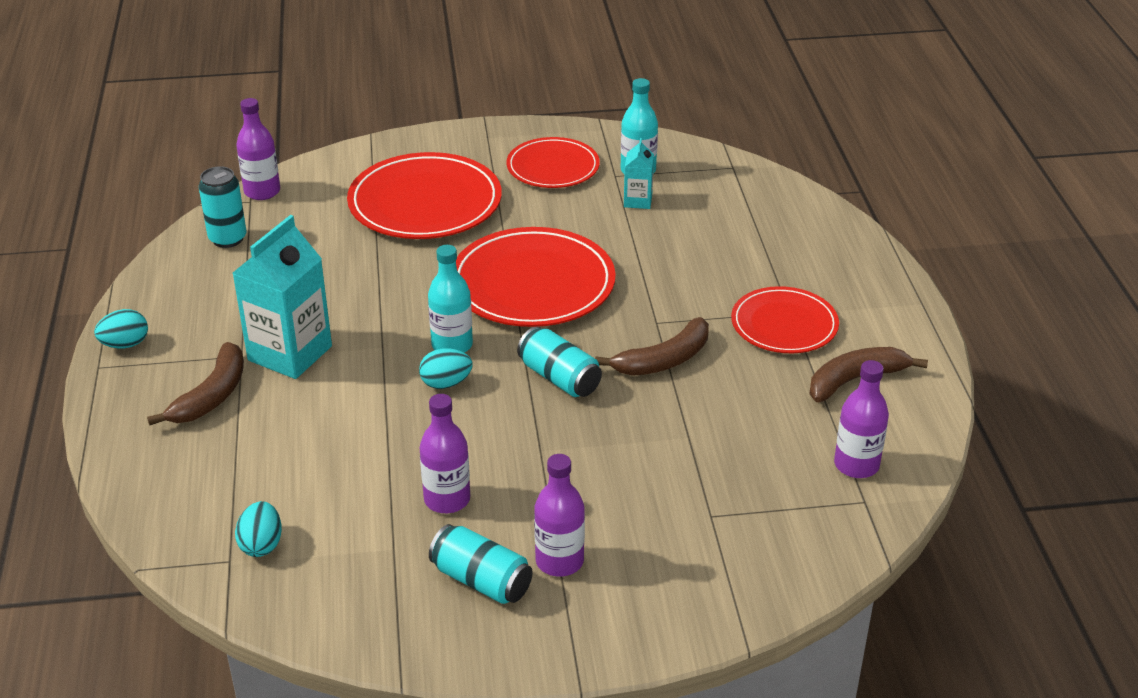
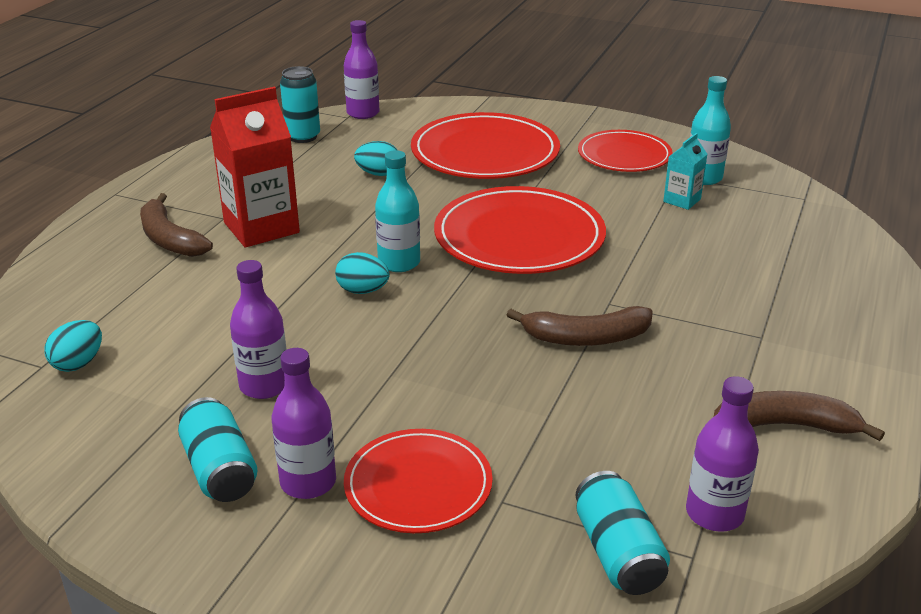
camera: 30 degrees right, 5 degrees down
turquoise egg [94,309,148,348] -> turquoise egg moved to [354,141,397,176]
brown banana [147,342,244,425] -> brown banana turned 90 degrees clockwise [140,193,213,257]
turquoise carton [233,215,332,379] -> red carton [210,87,300,247]
turquoise can [517,327,602,397] -> turquoise can moved to [576,471,670,595]
red plate [731,286,839,353] -> red plate moved to [344,429,493,533]

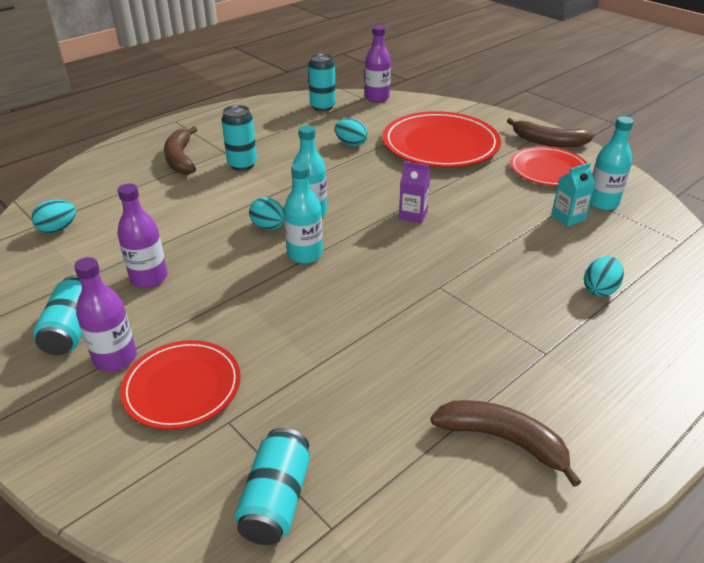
camera: 25 degrees right, 5 degrees up
red carton [210,87,300,247] -> turquoise can [221,105,257,171]
red plate [434,186,606,274] -> purple carton [399,162,431,224]
brown banana [507,306,653,346] -> brown banana moved to [507,118,594,147]
purple bottle [686,376,759,532] -> none
none -> turquoise bottle [284,162,323,264]
none -> turquoise egg [584,256,624,297]

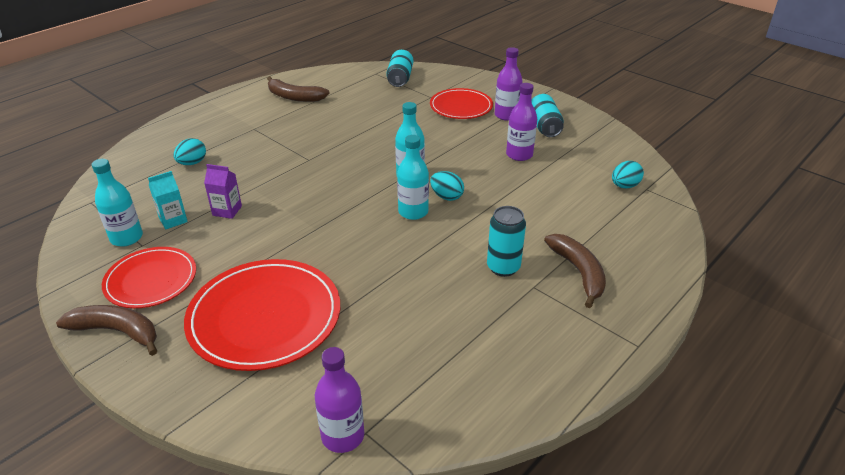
camera: 175 degrees right, 0 degrees up
turquoise can [308,53,336,111] -> none
turquoise egg [335,119,368,146] -> none
purple carton [399,162,431,224] -> purple carton moved to [204,164,242,219]

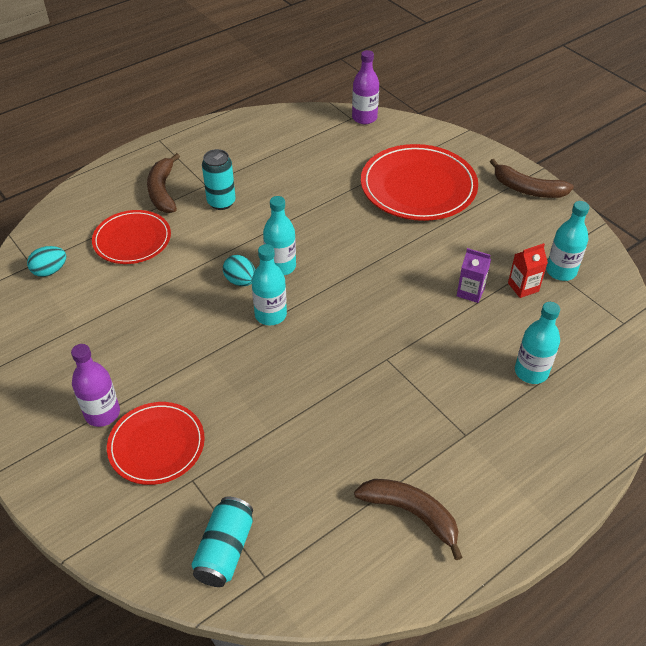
camera: 170 degrees left, 10 degrees up
red plate [102,247,196,308] -> red plate moved to [92,210,171,264]
turquoise carton [148,171,188,229] -> red carton [508,243,548,298]
turquoise egg [173,138,206,165] -> turquoise bottle [515,302,560,384]
purple bottle [506,83,537,161] -> none
turquoise can [531,94,564,137] -> none

